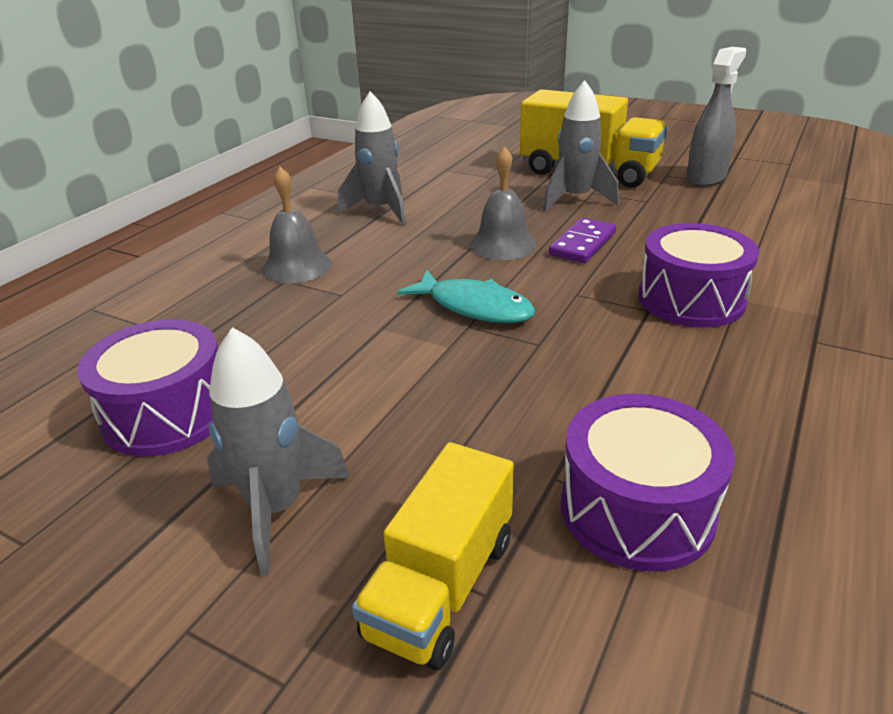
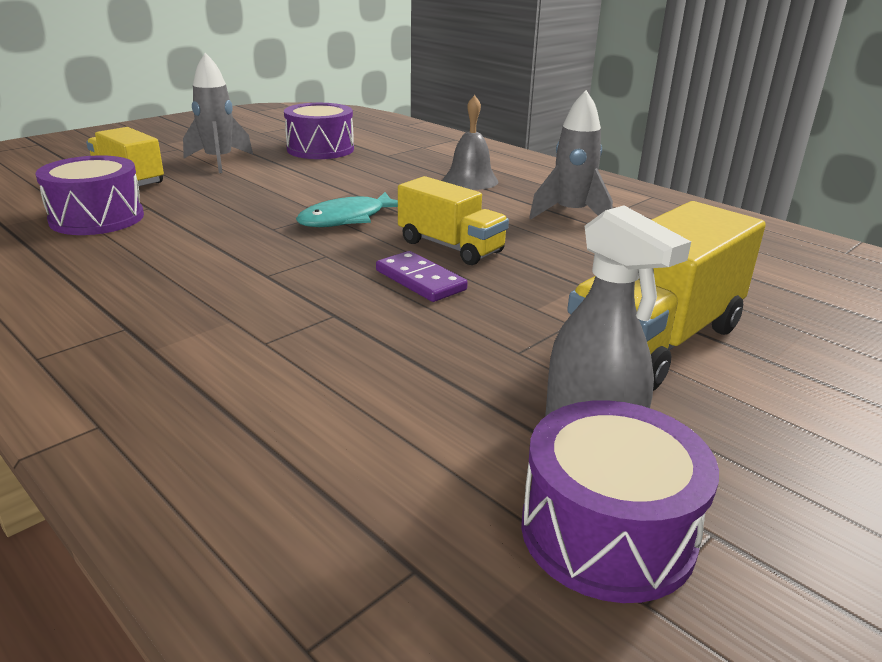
camera: 105 degrees right, 5 degrees down
grey bell [470,146,536,260] -> yellow truck [398,176,509,265]
grey rocket [543,80,619,211] -> none
purple drum [638,223,759,327] -> purple drum moved to [521,400,719,603]

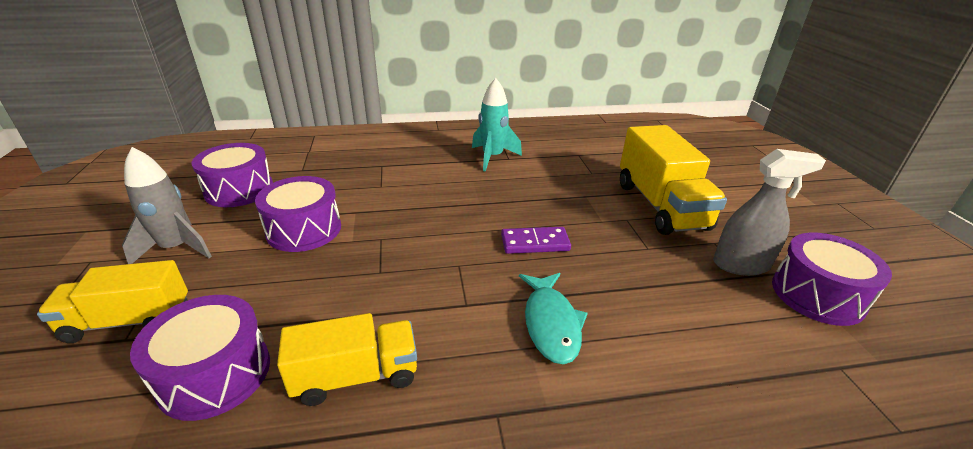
camera: 55 degrees left, 5 degrees up
turquoise fish [296,192,398,227] -> turquoise fish moved to [519,273,588,364]
yellow truck [398,176,509,265] -> yellow truck moved to [277,313,417,406]
grey bell [443,95,498,190] -> none
grey rocket [529,90,613,219] -> turquoise rocket [472,78,522,172]
none -> purple drum [255,176,341,252]

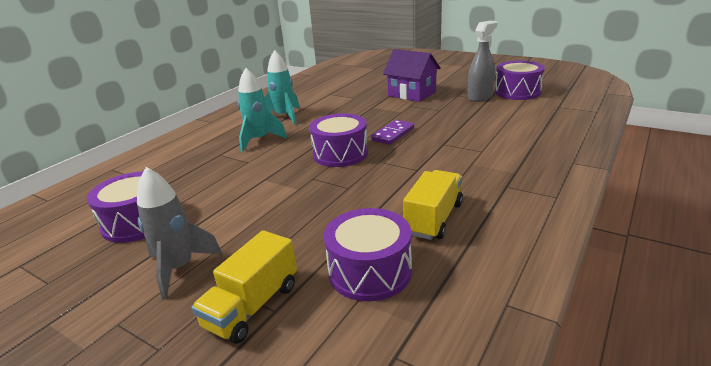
camera: 45 degrees left, 5 degrees down
purple drum [255,176,341,252] -> purple drum moved to [309,113,368,167]
turquoise fish [519,273,588,364] -> none
yellow truck [620,125,727,235] -> purple house [383,49,441,102]
none -> turquoise rocket [238,68,287,152]

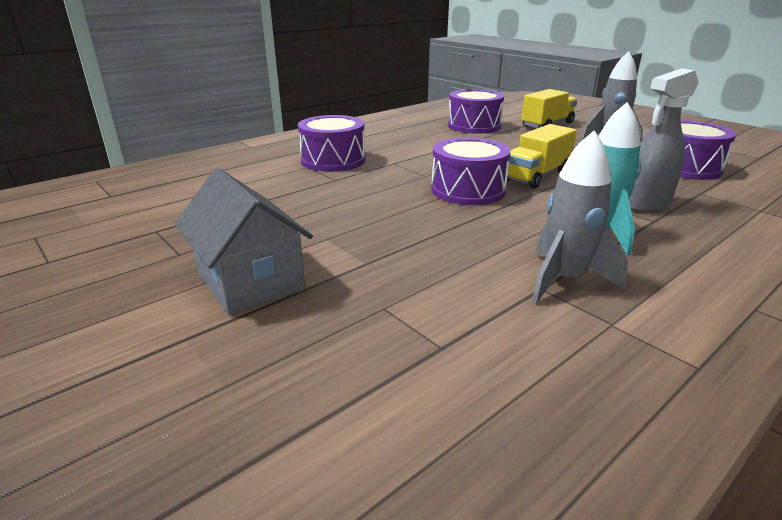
camera: 165 degrees left, 0 degrees up
turquoise rocket [265,50,300,125] -> grey rocket [531,130,628,304]
purple domino [371,120,414,145] -> none
purple house [383,49,441,102] -> grey house [175,168,313,316]
yellow truck [403,170,463,240] -> yellow truck moved to [505,124,577,189]
grey spray bottle [468,21,497,102] -> grey spray bottle moved to [629,68,699,212]
purple drum [495,61,545,100] -> purple drum moved to [298,115,365,172]

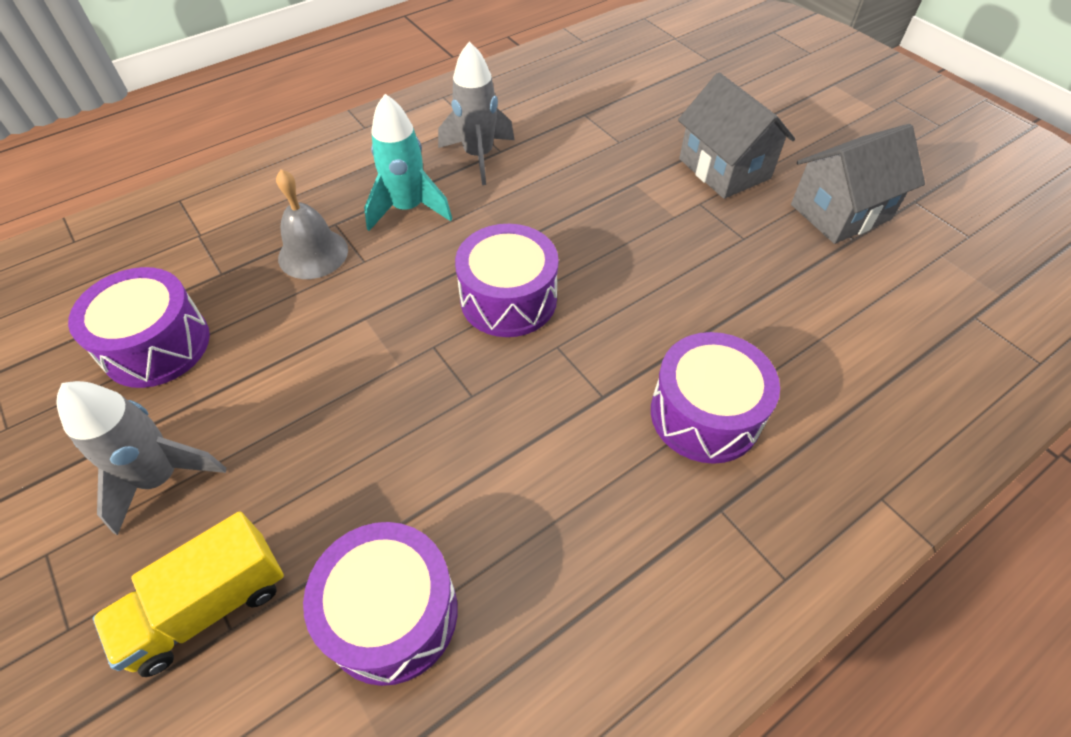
camera: 175 degrees left, 25 degrees up
yellow truck [505,124,577,189] -> none
grey spray bottle [629,68,699,212] -> grey bell [276,169,348,279]
none -> grey house [791,124,925,244]

